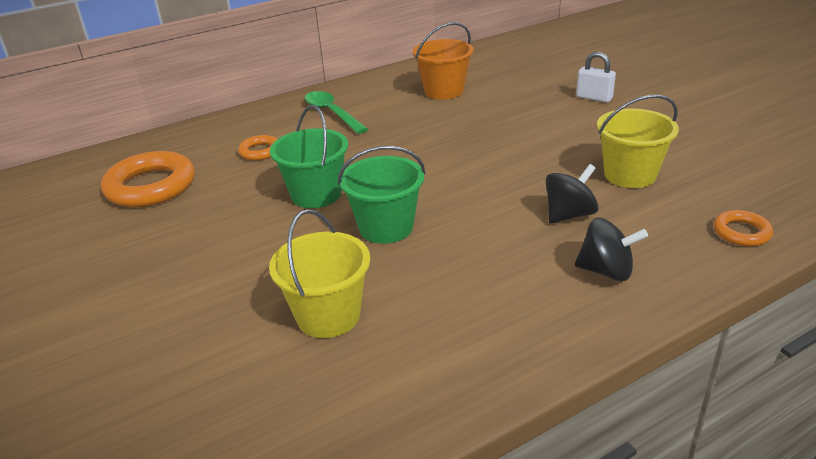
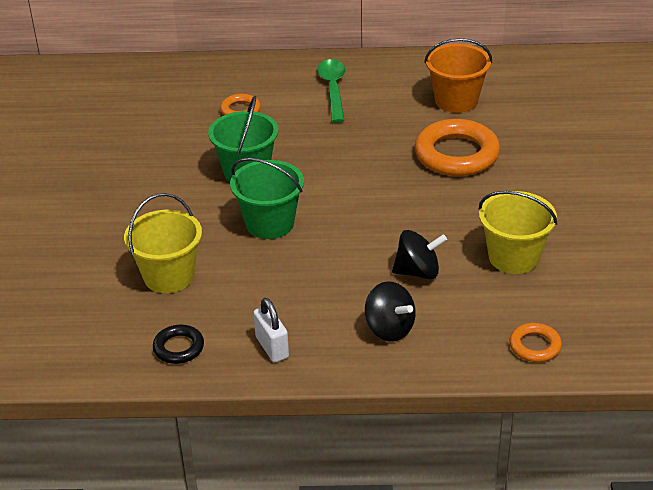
camera: 30 degrees right, 5 degrees up
orange ring [101,151,195,207] -> orange ring moved to [414,119,500,176]
white padlock [576,52,616,102] -> white padlock moved to [253,298,289,363]
none -> black ring [153,325,204,364]

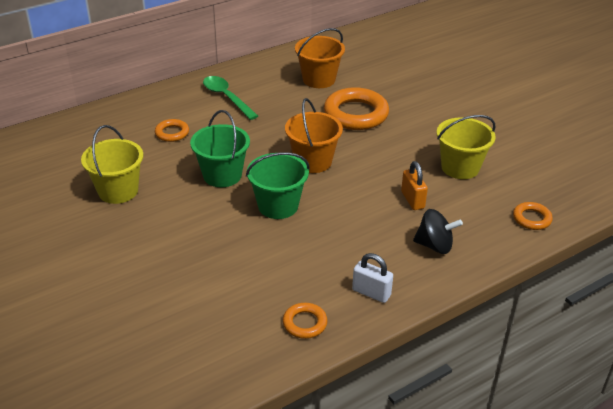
camera: 35 degrees left, 0 degrees up
yellow bucket [124,193,202,293] -> yellow bucket moved to [81,125,143,204]
black ring [153,325,204,364] -> orange ring [283,303,328,339]
black spinning top [392,230,447,279] -> orange padlock [401,161,428,210]
none -> orange bucket [285,98,343,173]

